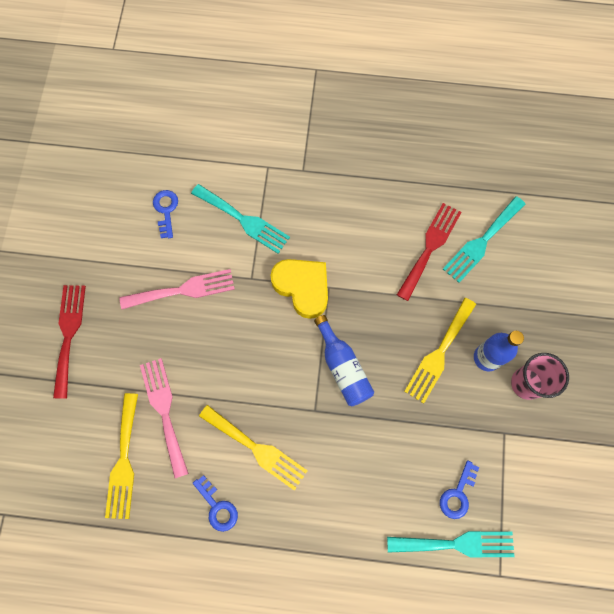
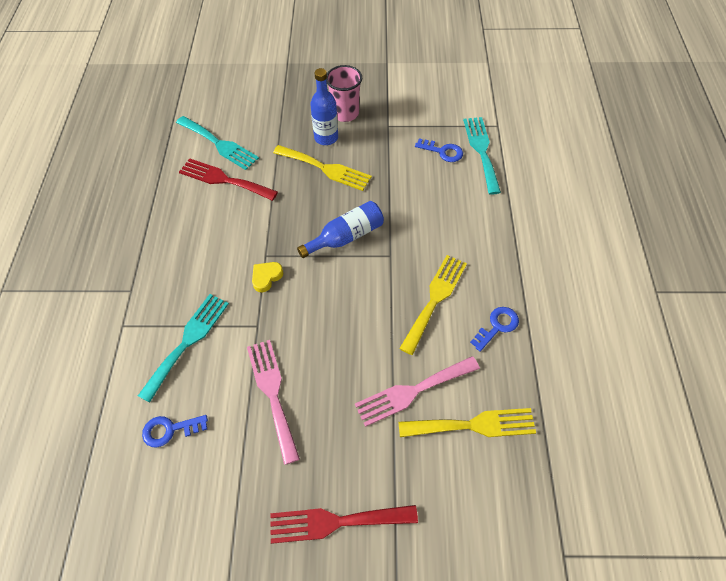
camera: 95 degrees left, 15 degrees down
yellow heart [270,259,328,319] -> yellow heart [252,262,283,292], size x0.51

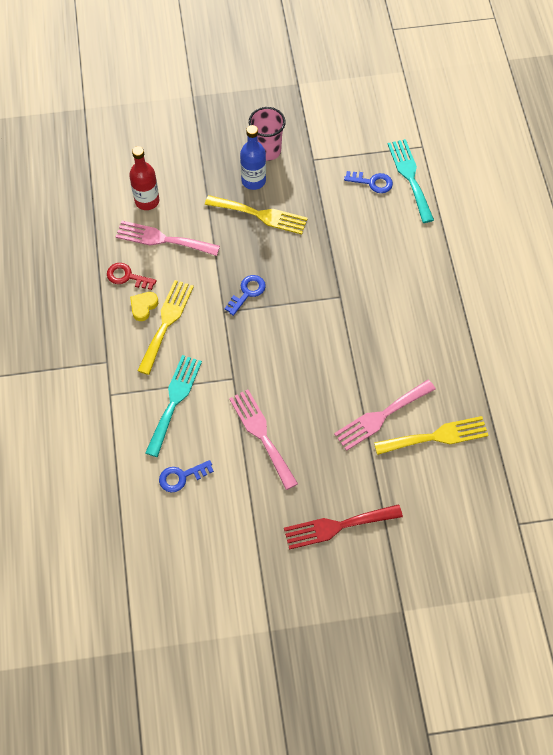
camera: 10 degrees left, 5 degrees up
turquoise fork [176,116,259,170] -> red bottle [129,146,159,210]
red fork [179,158,278,201] -> pink fork [115,221,220,256]
yellow heart [252,262,283,292] -> yellow heart moved to [130,292,158,321]
blue bottle [297,201,384,258] -> none
yellow fork [399,255,467,355] -> yellow fork moved to [137,280,194,375]
blue key [470,307,519,351] -> blue key moved to [225,275,266,316]
none -> red key [107,263,156,290]

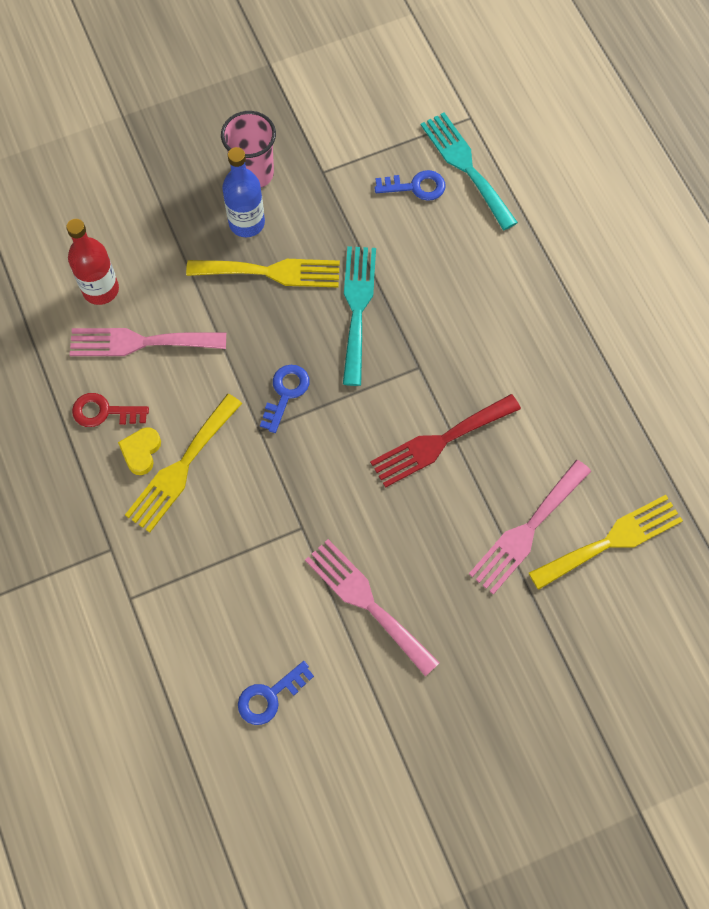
camera: 15 degrees left, 5 degrees up
yellow fork [137,280,194,375] -> yellow fork turned 150 degrees counterclockwise [125,394,242,533]
turquoise fork [145,355,202,457] -> turquoise fork moved to [343,246,376,386]
red fork [284,504,403,550] -> red fork moved to [370,394,521,488]

